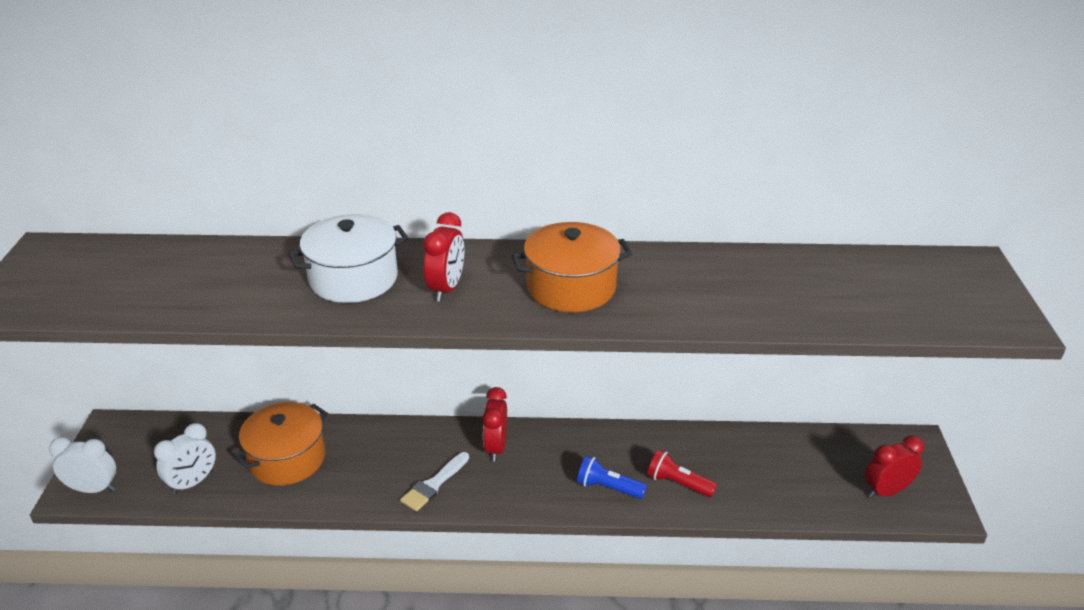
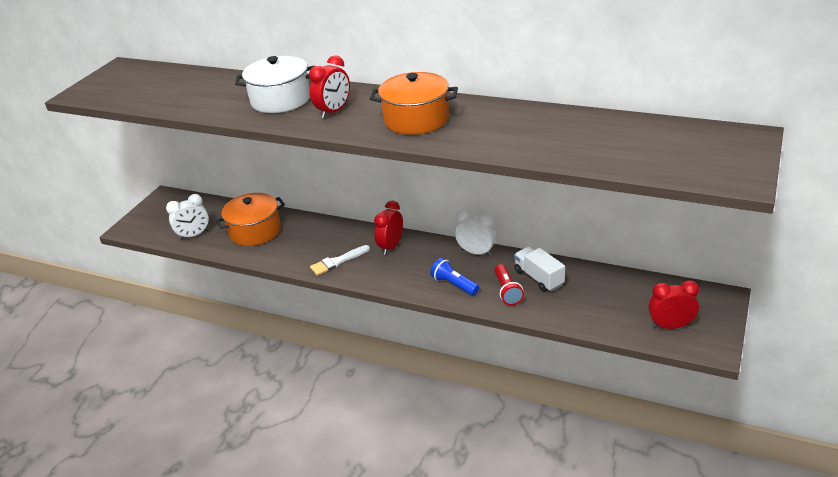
camera: 25 degrees right, 0 degrees up
white clock [49,437,116,493] -> white clock moved to [455,210,496,256]
red flashlight [647,450,717,497] -> red flashlight turned 150 degrees counterclockwise [494,264,524,305]
none -> white truck [514,247,565,292]

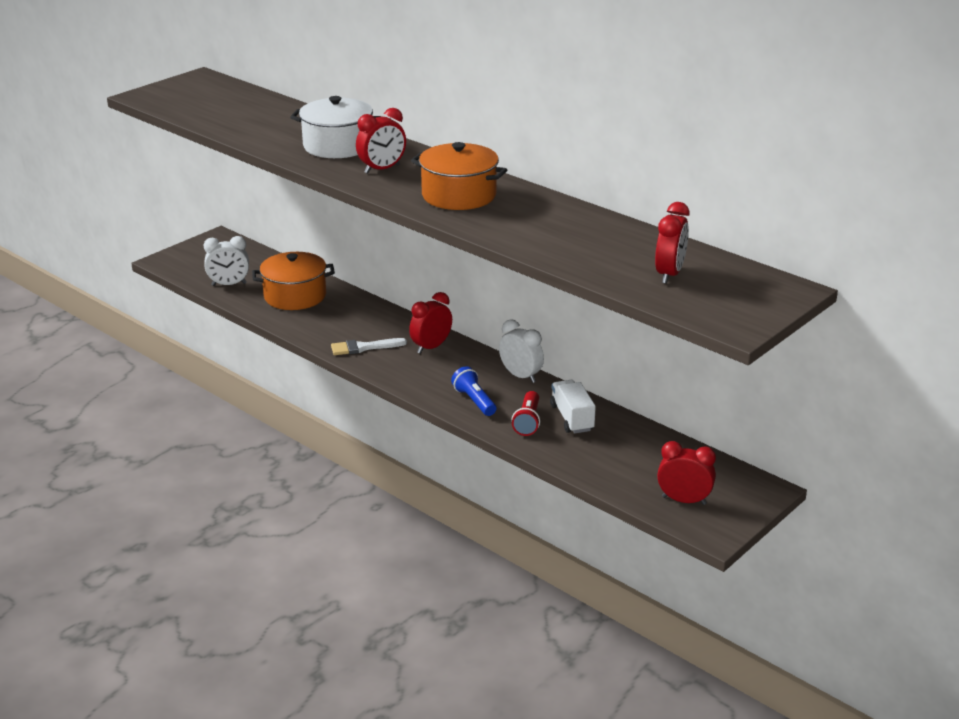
camera: 15 degrees right, 5 degrees down
none -> red clock [655,202,689,284]

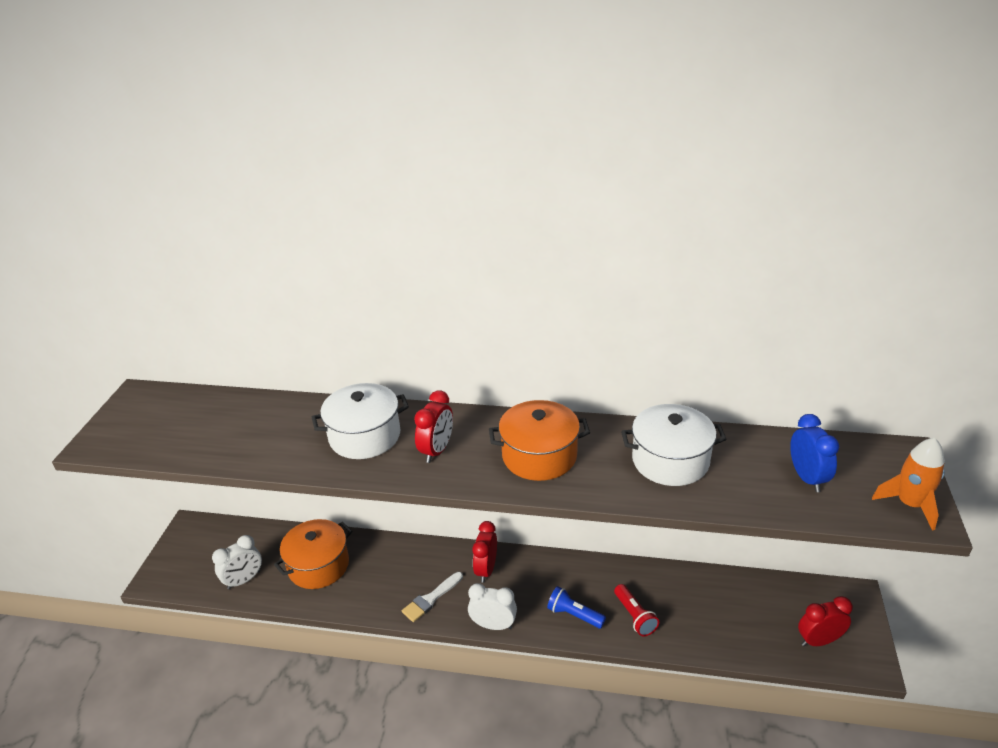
camera: 30 degrees left, 5 degrees up
white clock [499,319,544,383] -> white clock moved to [468,583,517,630]
white truck [550,380,596,433] -> none
red clock [655,202,689,284] -> blue clock [790,414,839,492]
none -> white pot [621,404,727,486]
none -> orange rocket [872,438,945,530]

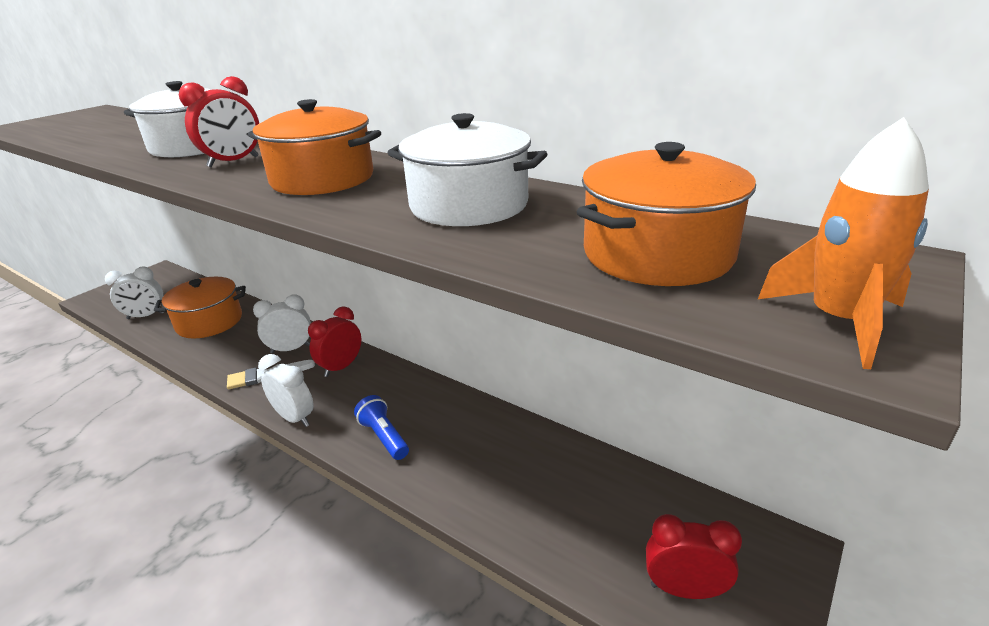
camera: 25 degrees right, 5 degrees down
red flashlight [614,584,659,636] -> none
blue clock [790,414,839,492] -> orange pot [577,142,756,286]
none -> white clock [253,295,311,354]

